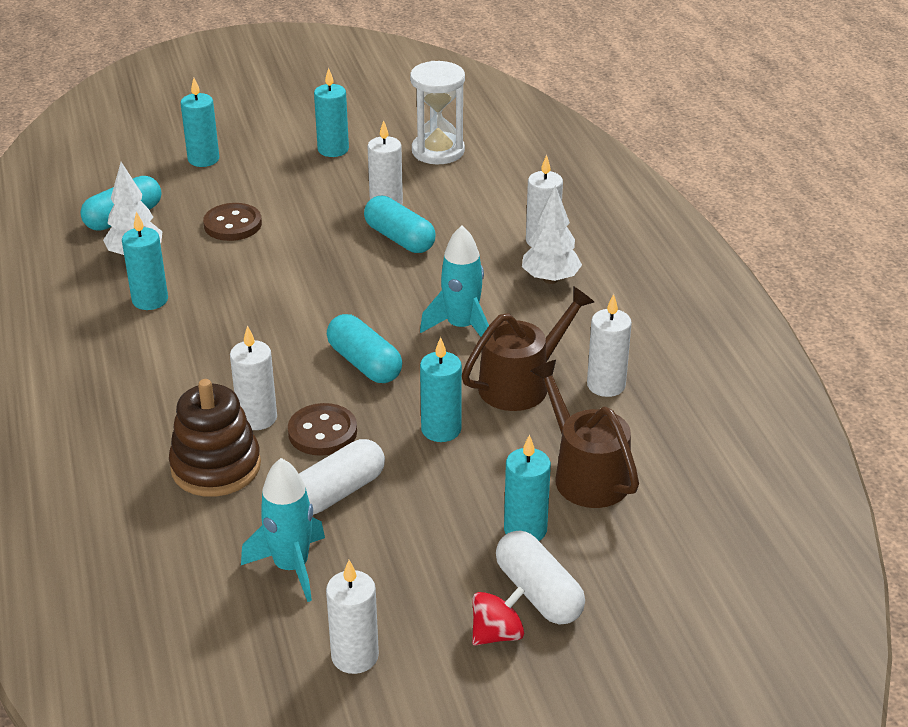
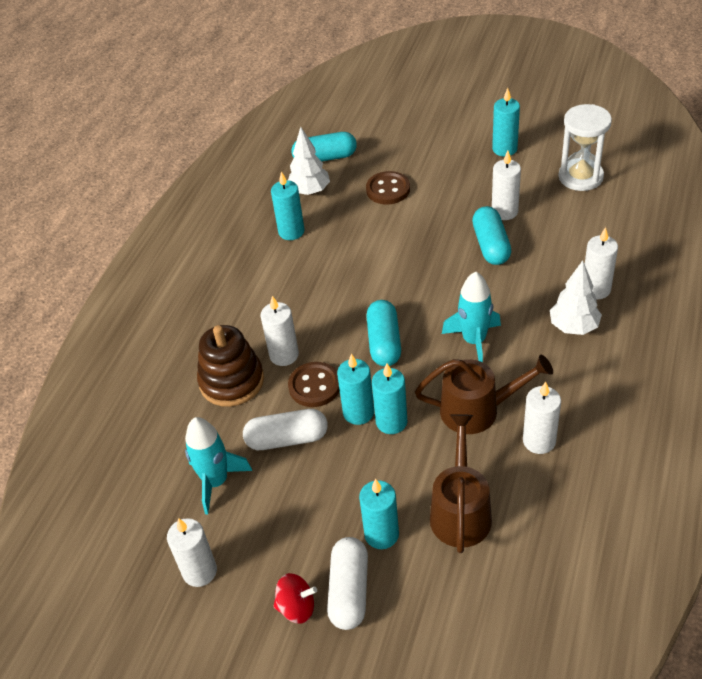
camera: 40 degrees right, 10 degrees up
turquoise candle [181,78,219,167] -> turquoise candle moved to [337,354,374,425]

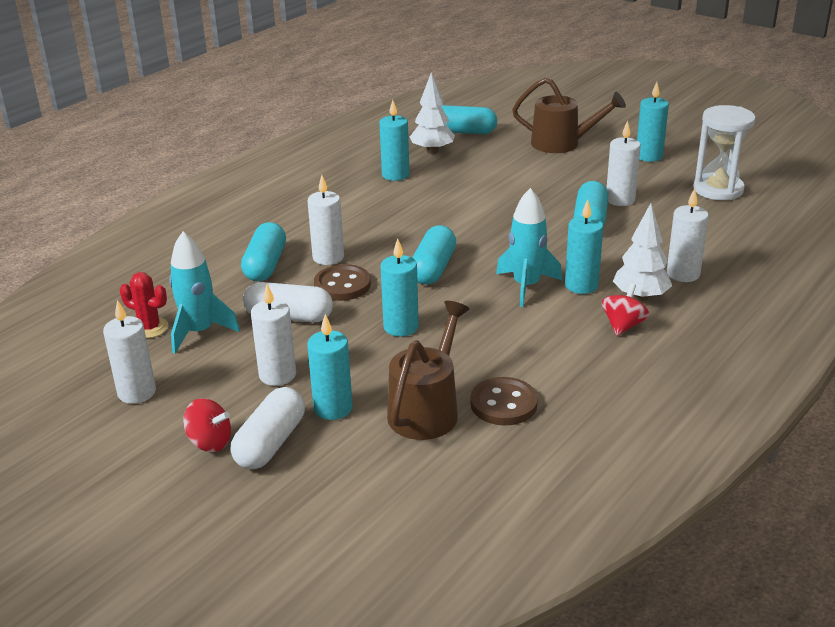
camera: 15 degrees right, 15 degrees down
brown stacking toy [197,325,264,407] -> turquoise capsule [241,222,286,281]
turquoise candle [337,354,374,425] -> turquoise candle moved to [565,200,603,294]
brown button [366,171,410,204] -> brown button moved to [471,377,538,425]
brown watering can [415,355,553,434] -> brown watering can moved to [512,78,626,153]
white candle [523,382,561,454] -> white candle moved to [251,284,296,386]
none -> red cactus [120,272,169,338]
none -> red spinning top [602,283,650,336]

